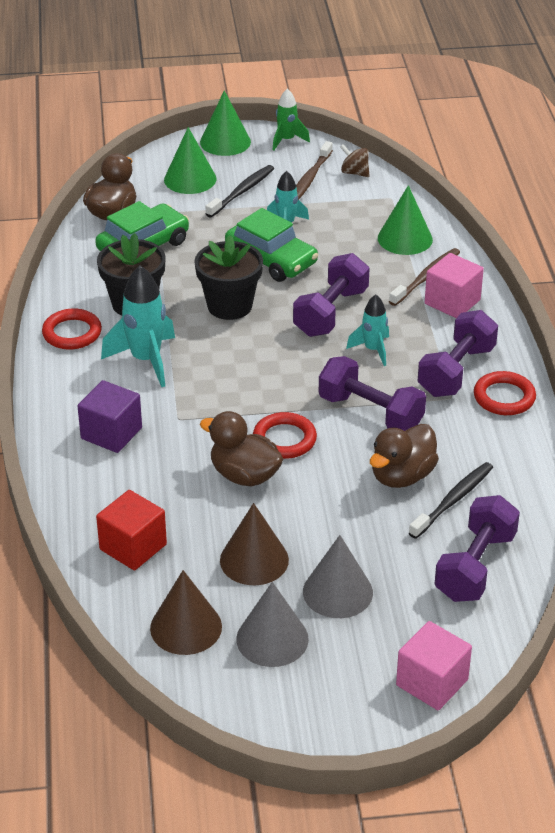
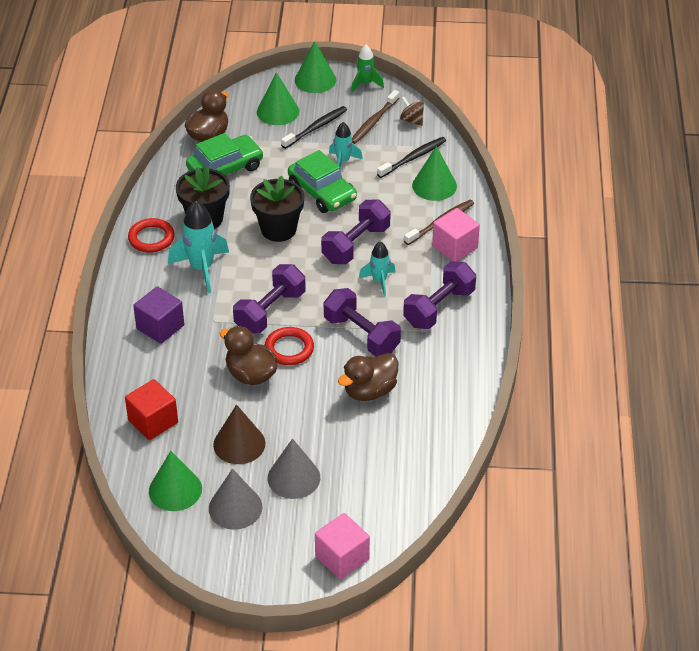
camera: 10 degrees right, 5 degrees up
brown cone [150,570,222,655] -> green cone [149,451,202,511]
black toothbrush [409,462,493,539] -> black toothbrush moved to [377,137,446,178]
purple dumbbell [435,495,520,602] -> purple dumbbell moved to [233,264,306,334]
red ring [474,371,536,415] -> none

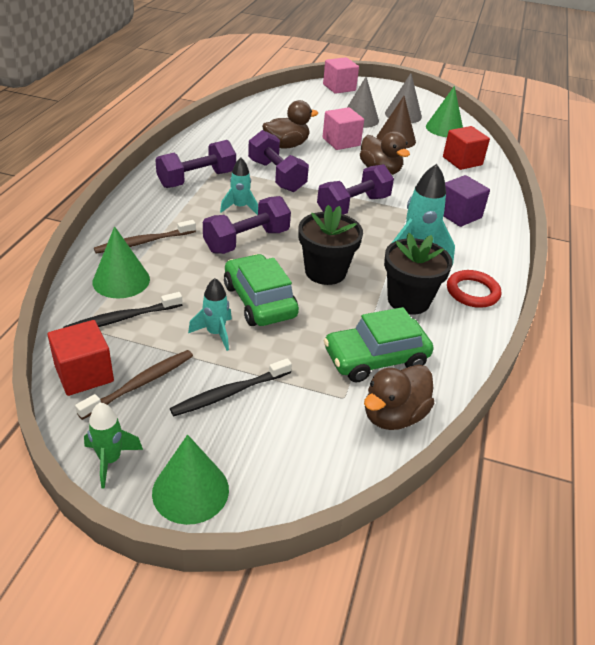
camera: 170 degrees left, 5 degrees down
green cone [257,72,299,125] -> none
red ring [265,327,314,365] -> none
brown spinning top [400,97,424,126] -> red cube [47,320,114,396]
pink cube [432,208,480,262] -> pink cube moved to [323,107,364,150]

